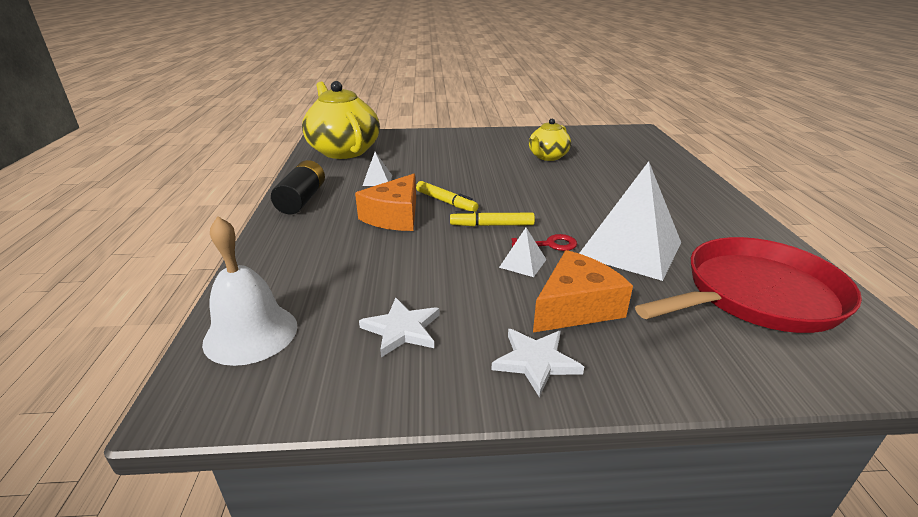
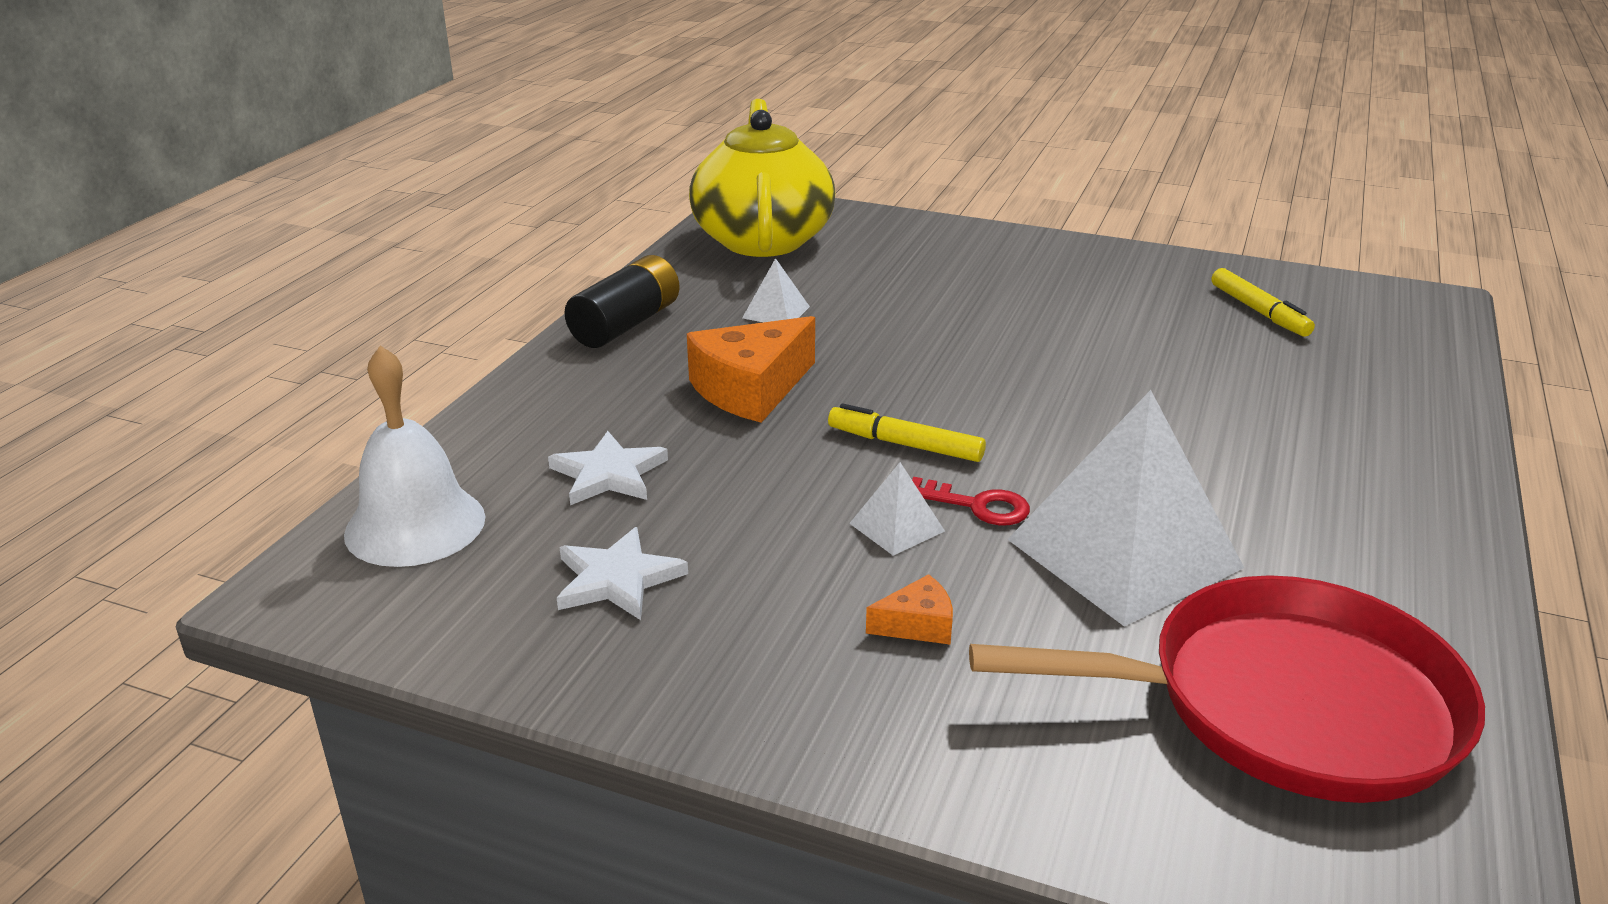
camera: 25 degrees right, 0 degrees up
yellow marker [416,181,478,212] -> yellow marker moved to [1211,268,1315,337]
white star [491,329,584,397] -> white star moved to [548,431,668,505]
yellow teapot [529,118,571,161] -> none
orange cheese [533,250,633,333] -> orange cheese [866,574,953,645], size x0.48

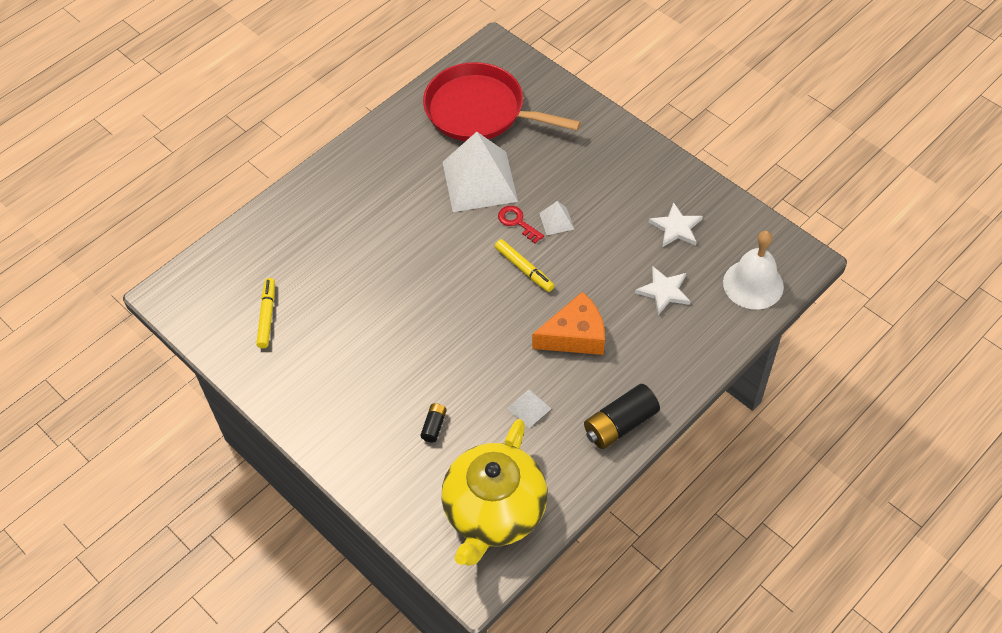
camera: 155 degrees left, 25 degrees up
orange cheese [866,574,953,645] -> none
none -> black battery [420,403,447,442]

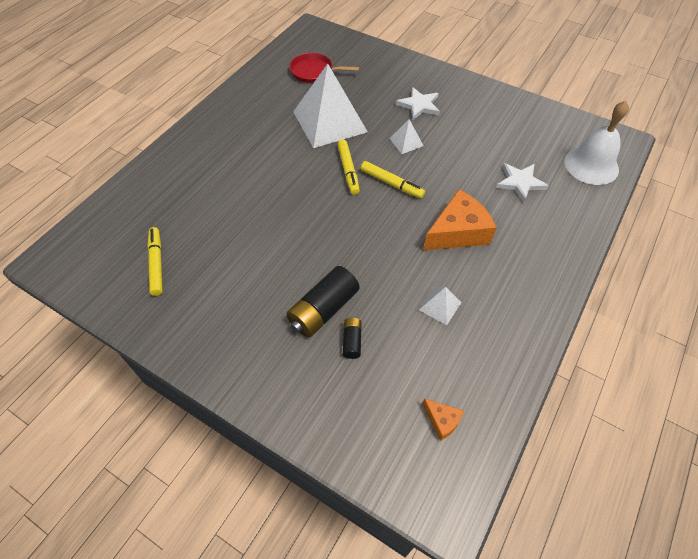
camera: 15 degrees left, 0 degrees up
red pan [423,62,581,141] -> red pan [289,53,359,83], size x0.51
yellow teapot [441,419,548,566] -> orange cheese [423,399,464,441]
red key [498,206,544,244] -> none
black battery [584,384,660,449] -> black battery moved to [286,266,360,338]
white star [649,202,703,247] -> white star moved to [396,87,440,120]
none -> yellow marker [337,140,360,195]

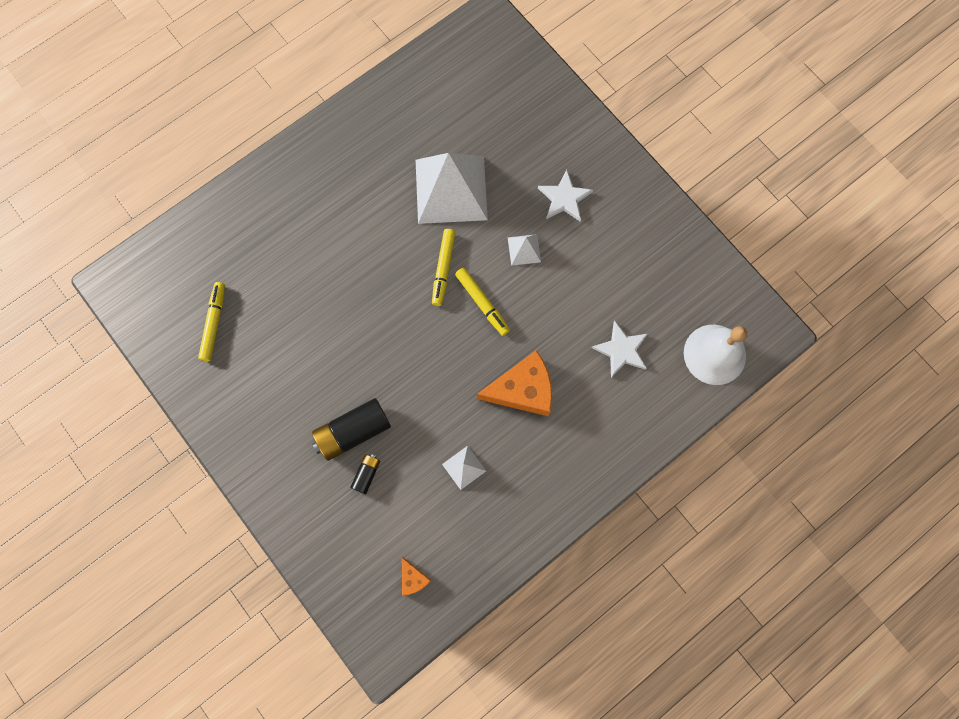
camera: 20 degrees right, 20 degrees up
red pan [289,53,359,83] -> none

